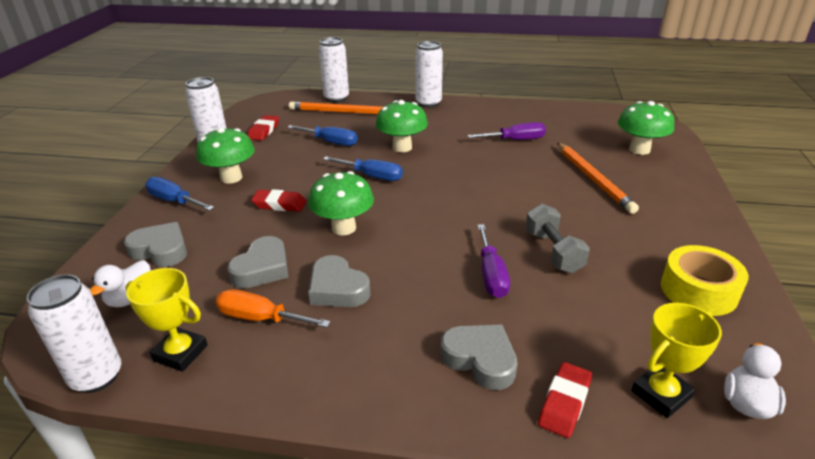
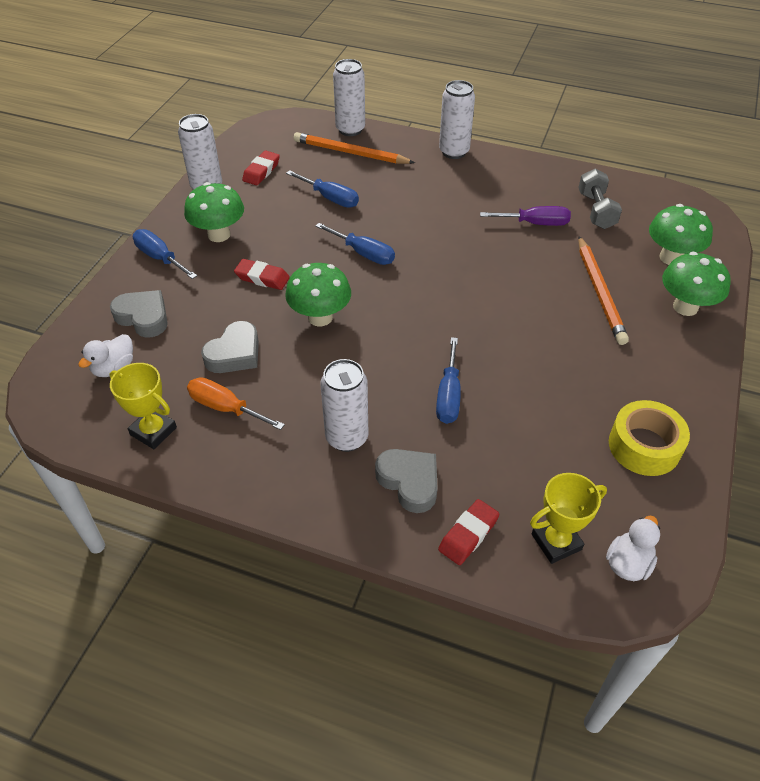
camera: 10 degrees right, 15 degrees up
white can [27,275,121,393] -> white can moved to [321,359,368,452]
grey heart [308,255,371,307] -> none
green mushroom [376,100,428,152] -> green mushroom moved to [662,252,731,316]
purple screwdriver [477,224,510,298] -> blue screwdriver [436,337,461,424]
grey dumbbell [526,203,590,273] -> grey dumbbell moved to [578,169,622,229]

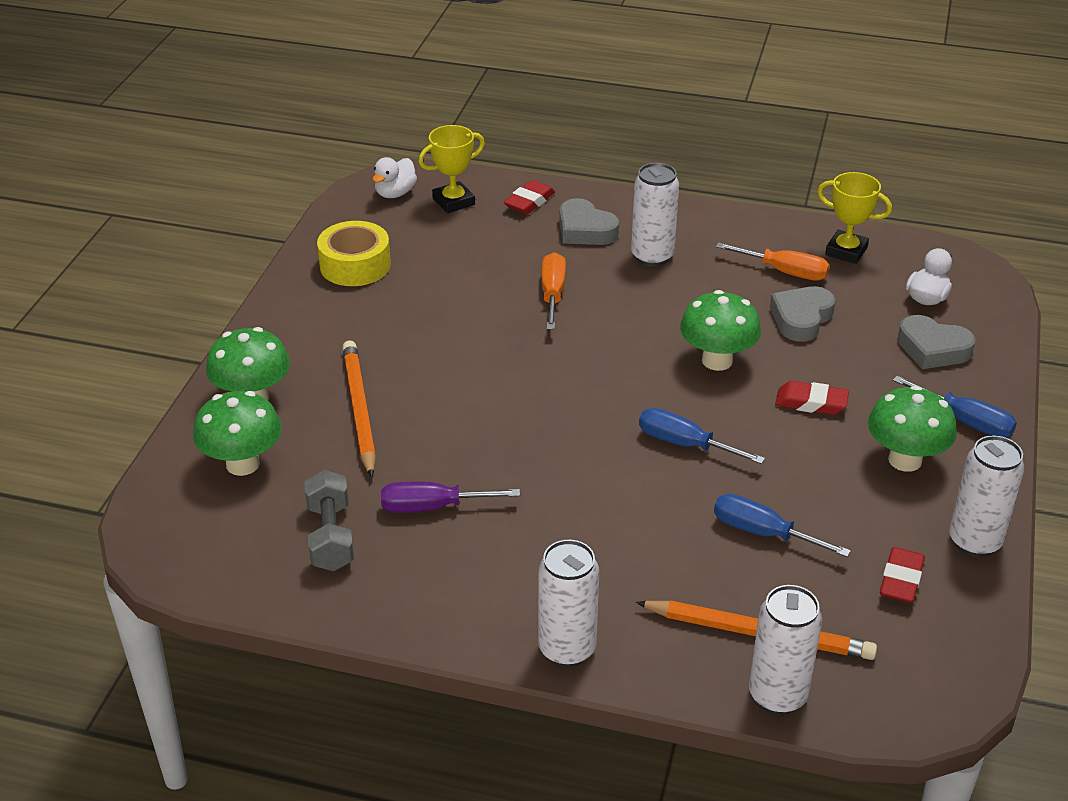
camera: 175 degrees right, 10 degrees down
blue screwdriver [436,337,461,424] -> orange screwdriver [541,252,566,329]

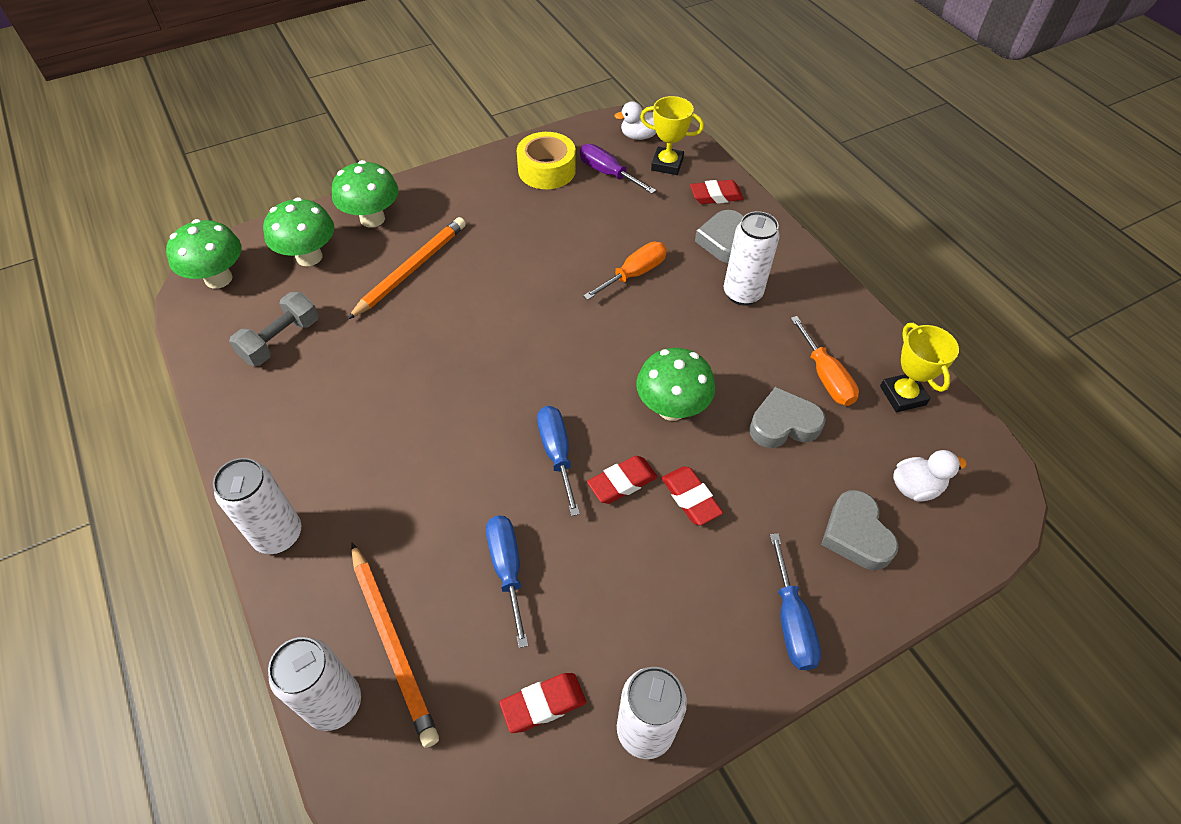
camera: 45 degrees right, 15 degrees up
purple screwdriver [381,482,520,513] -> purple screwdriver moved to [580,144,656,194]
green mushroom [868,385,957,472] -> green mushroom moved to [166,219,241,289]
none -> red eraser [587,456,658,504]

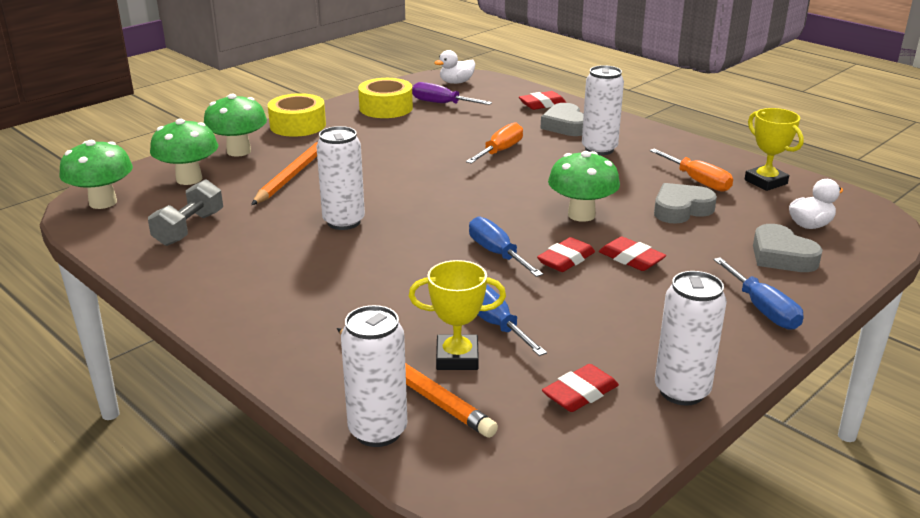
camera: 15 degrees left, 25 degrees down
white can [213,458,301,554] -> white can moved to [316,126,365,230]
yellow trophy [640,96,704,175] -> yellow trophy moved to [409,260,506,370]
none -> yellow tape [268,93,326,137]

